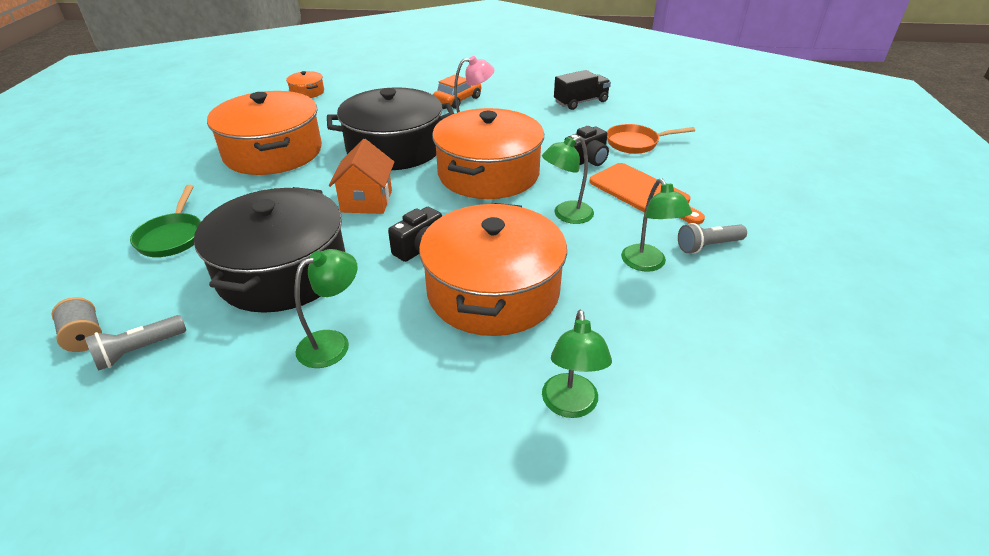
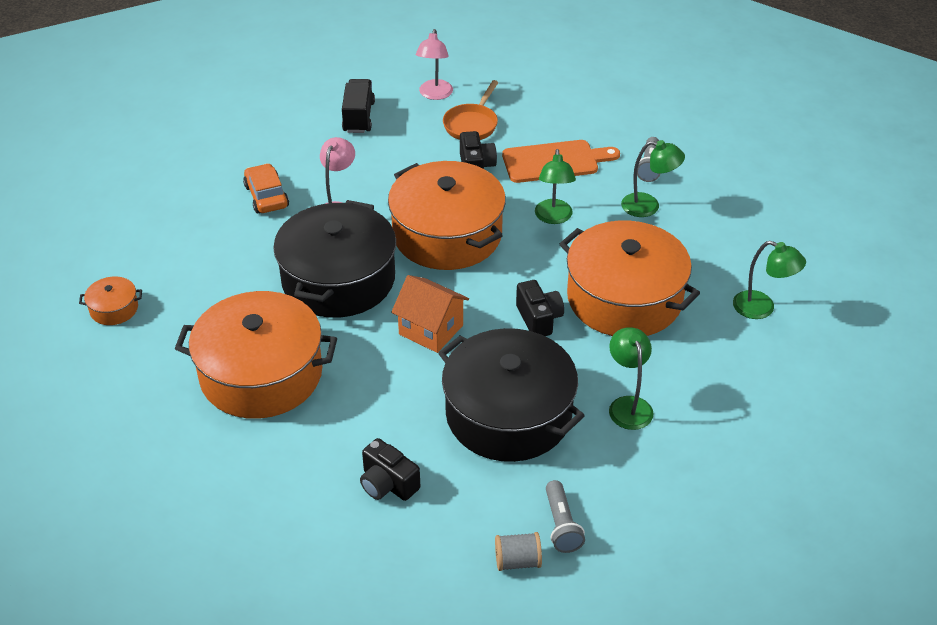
camera: 60 degrees left, 5 degrees up
green pan [130,185,201,257] -> black camera [360,438,420,501]
none -> pink lamp [416,29,453,100]

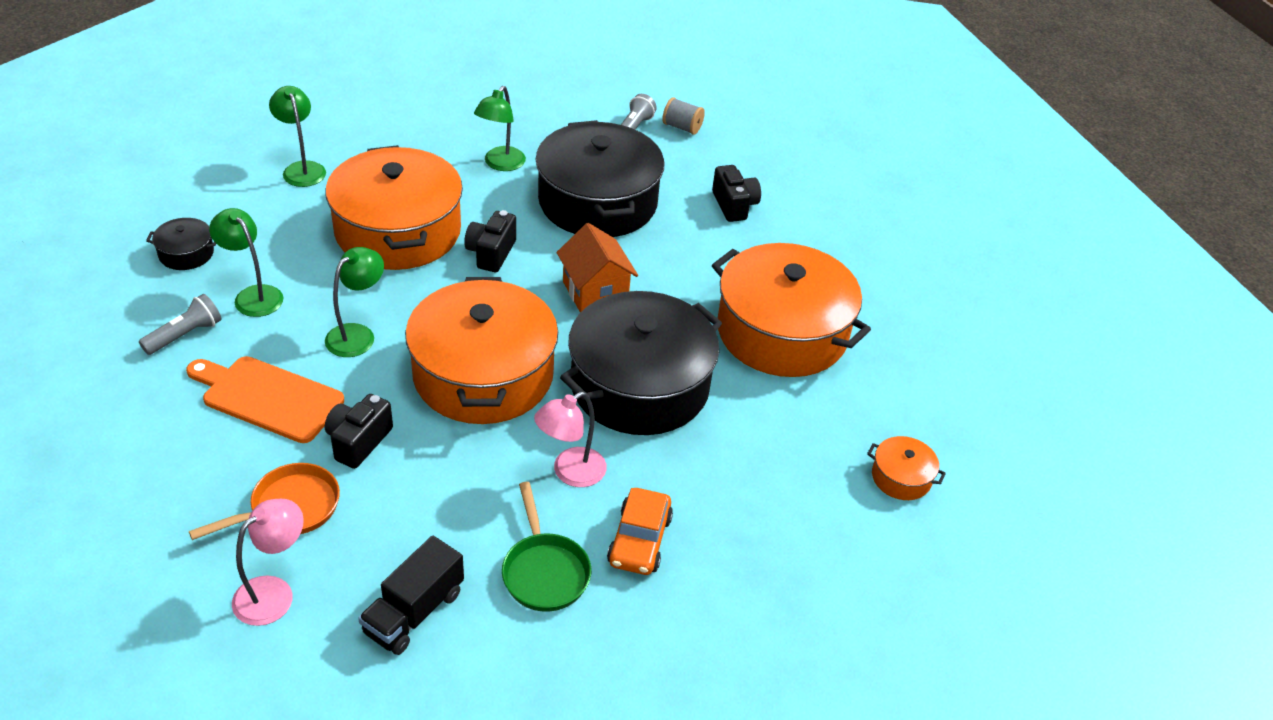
camera: 150 degrees left, 0 degrees up
none -> black pot [146,218,216,270]
none -> green pan [502,482,591,612]

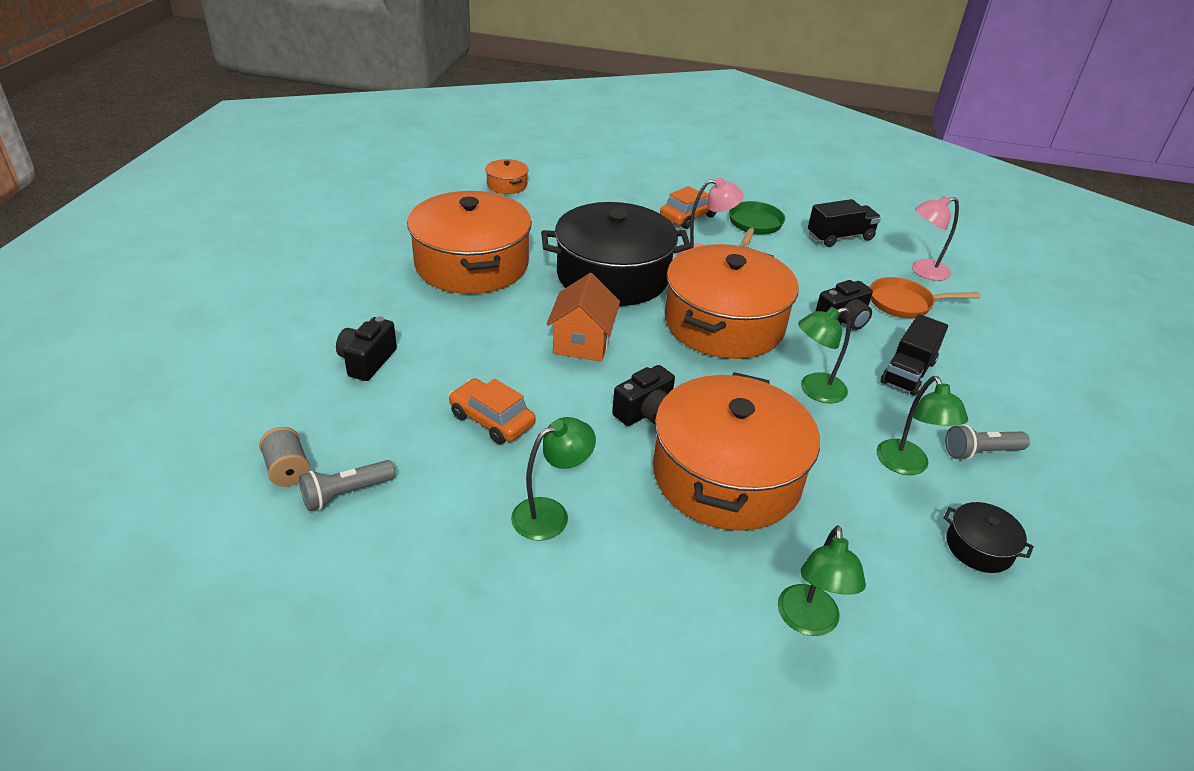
camera: 145 degrees left, 5 degrees down
orange cutting board [186,356,344,443] -> black truck [881,314,948,396]
black pot [536,120,664,237] -> orange car [449,378,535,444]

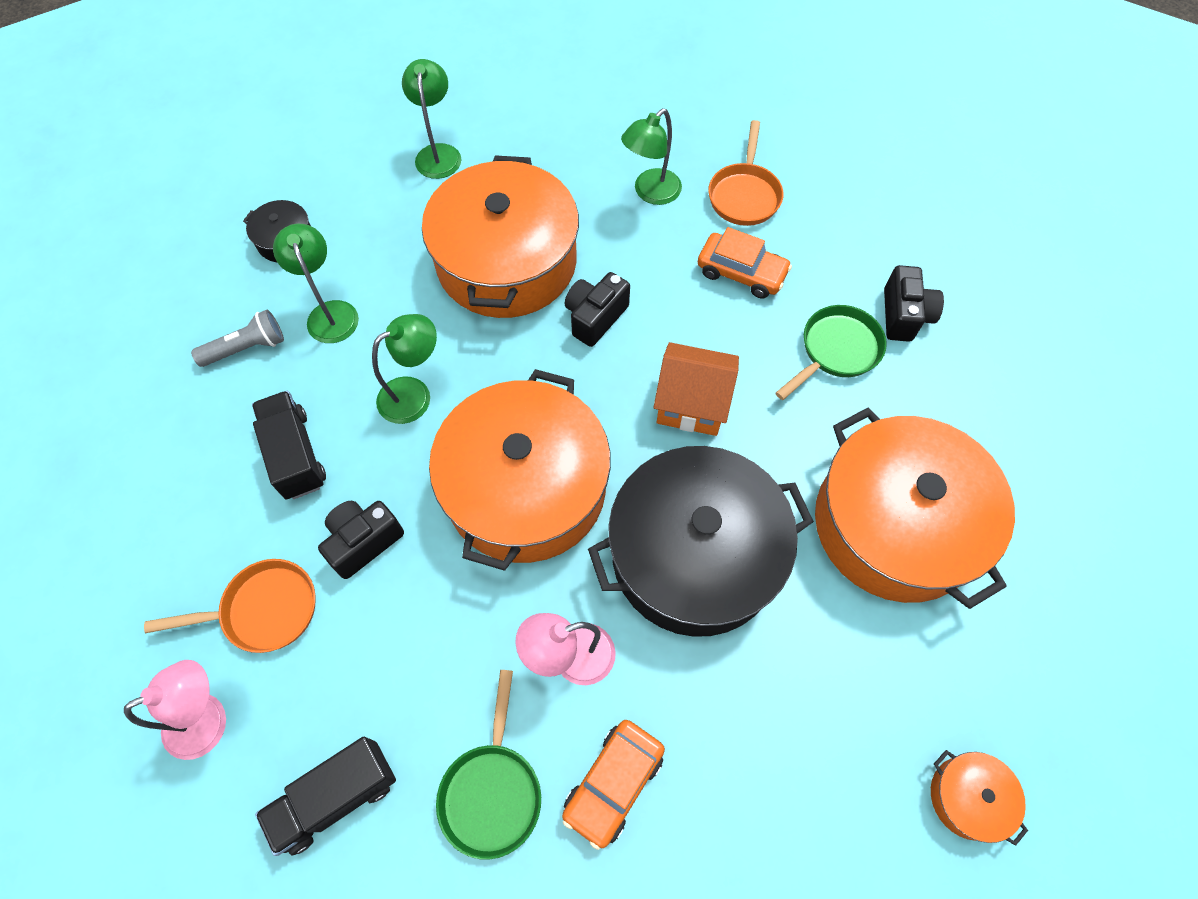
camera: 170 degrees right, 25 degrees up
grey spool [259,427,310,487] -> none
grey flashlight [299,460,395,511] -> none
orange house [546,273,620,362] -> orange house turned 75 degrees counterclockwise [653,342,739,436]
black truck [881,314,948,396] -> black truck turned 45 degrees counterclockwise [252,391,326,500]
none -> orange pan [708,120,783,226]
none -> green pan [776,305,887,400]

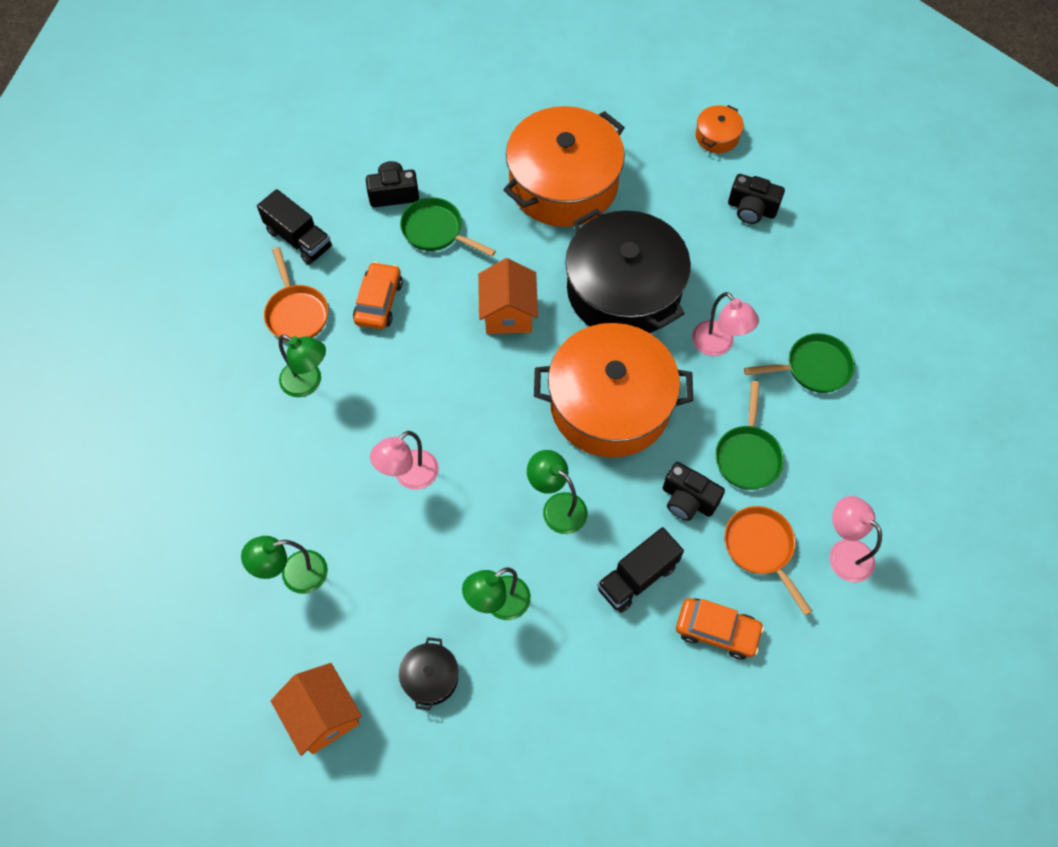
camera: 105 degrees left, 0 degrees up
grey flashlight [191,310,284,367] -> none
black truck [255,737,396,856] -> black truck moved to [257,189,332,265]
orange pot [422,155,579,318] -> pink lamp [370,431,439,490]
orange car [562,720,665,850] -> orange car moved to [676,598,764,659]
black camera [565,272,630,347] -> black camera moved to [728,174,785,224]
orange pan [708,120,783,226] -> orange pan turned 75 degrees clockwise [264,247,328,342]
none -> orange house [271,663,362,756]
none -> green pan [715,381,784,490]

